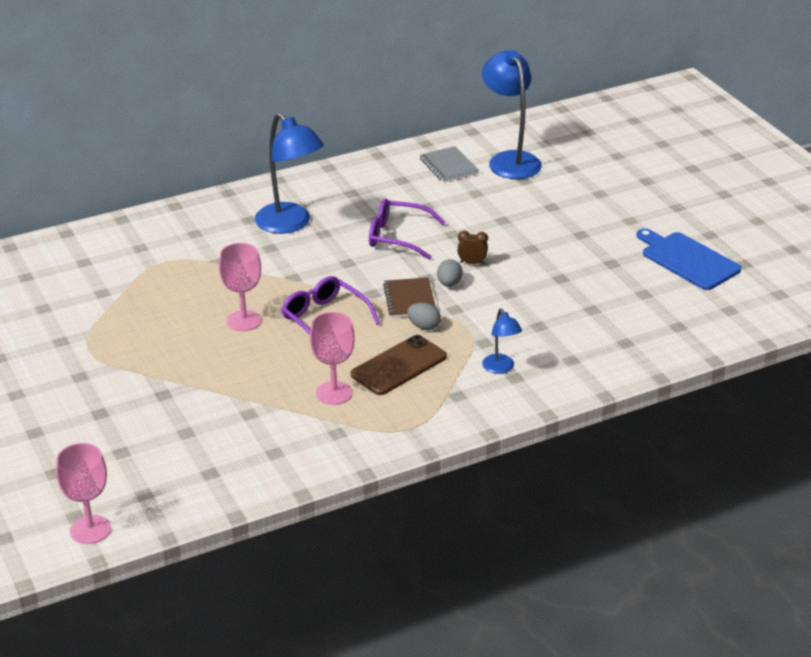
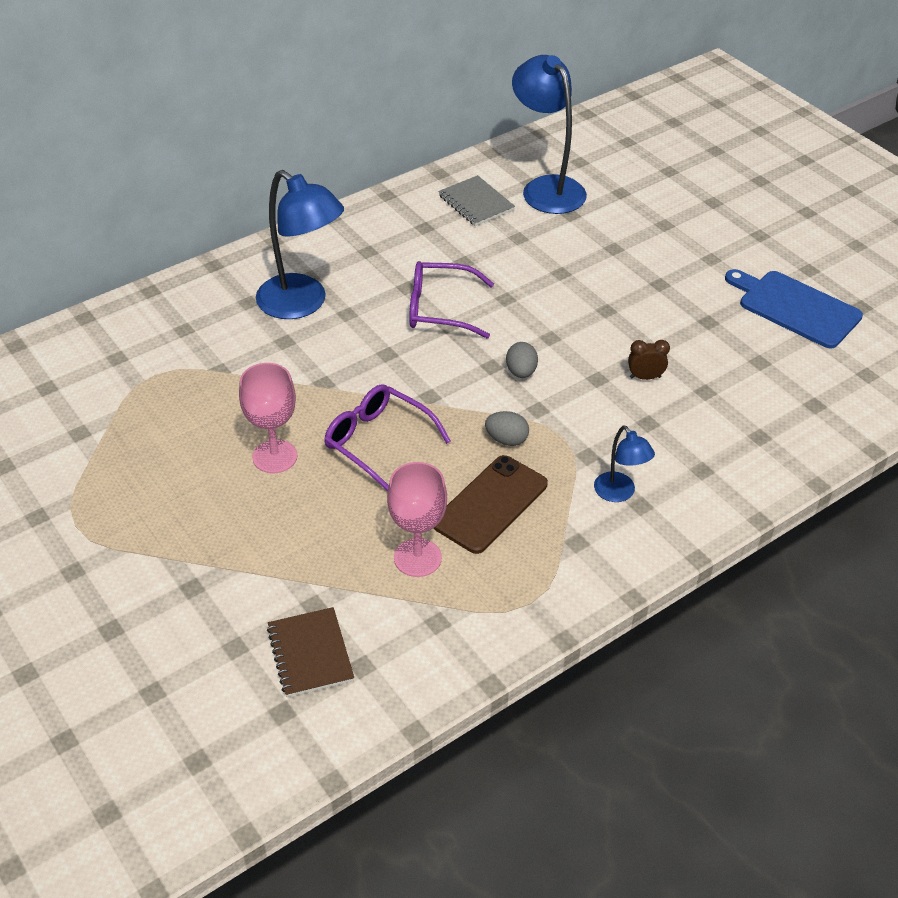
camera: 10 degrees left, 10 degrees up
pink goblet [56,443,111,544] -> none
brown notebook [383,277,436,318] -> brown notebook moved to [267,607,354,697]
brown clock [457,230,488,264] -> brown clock moved to [628,340,670,380]

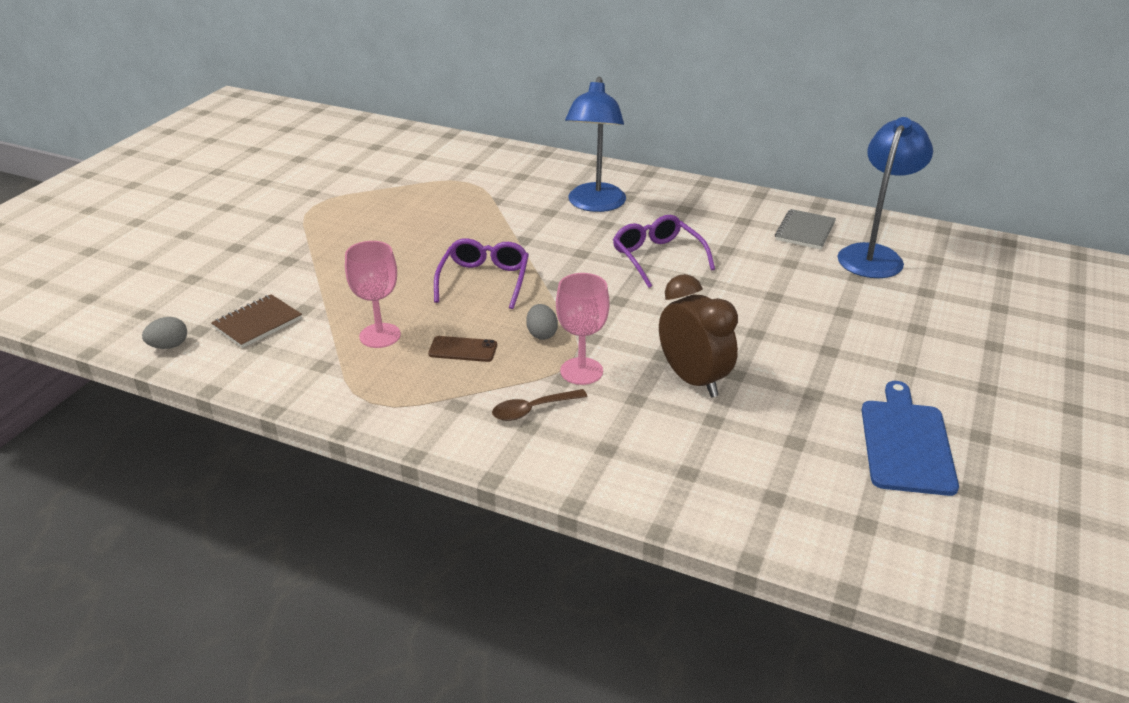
camera: 60 degrees right, 10 degrees down
pink goblet [239,363,297,473] -> pink goblet moved to [556,273,610,385]
brown phone [433,455,548,554] -> brown phone [428,336,497,362], size x0.59
grey egg [506,342,538,378] -> grey egg moved to [142,317,187,349]
blue lamp [594,426,655,502] -> brown spoon [492,389,588,421]
brown clock [628,340,670,380] -> brown clock [659,274,738,397], size x2.20

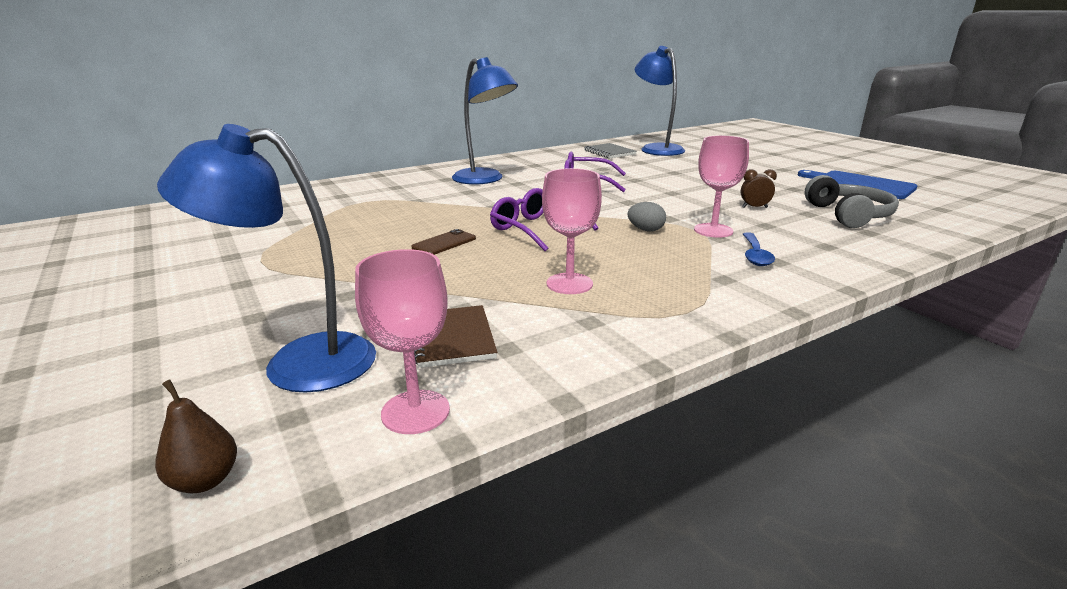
camera: 55 degrees left, 10 degrees down
grey egg [142,317,187,349] -> pink goblet [355,249,450,434]
brown phone [428,336,497,362] -> brown phone moved to [412,229,476,255]
brown spoon [492,389,588,421] -> blue spoon [743,232,775,266]
brown clock [659,274,738,397] -> brown clock [741,169,777,208], size x0.46
none -> brown pear [155,379,237,493]
none -> blue lamp [157,124,376,393]
none -> grey headphones [805,175,899,228]

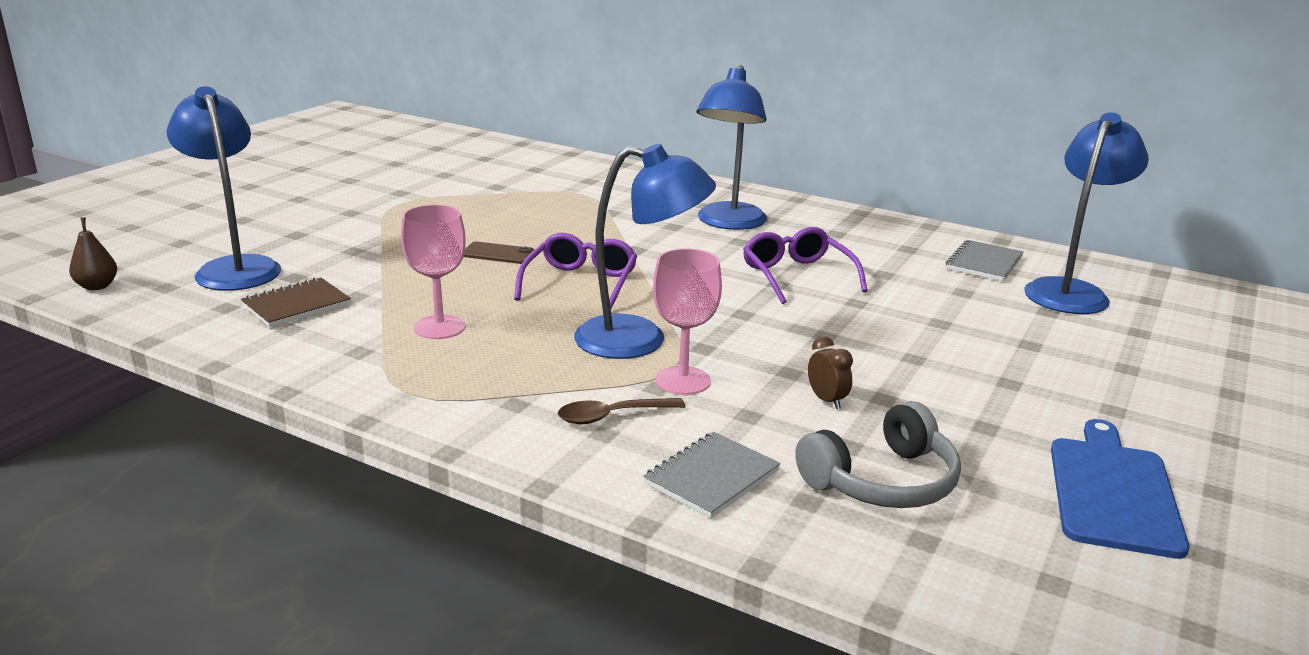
camera: 60 degrees right, 0 degrees up
pink goblet [355,249,450,434] -> none
grey egg [627,202,666,231] -> blue lamp [574,144,716,359]
blue spoon [743,232,775,266] -> brown spoon [558,398,685,424]
none -> grey notebook [643,432,781,518]

